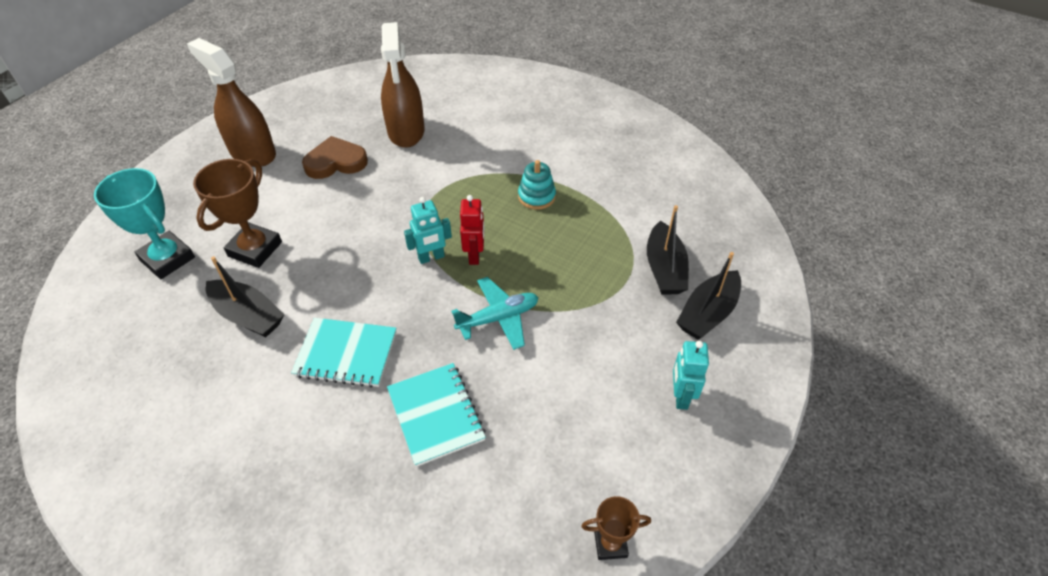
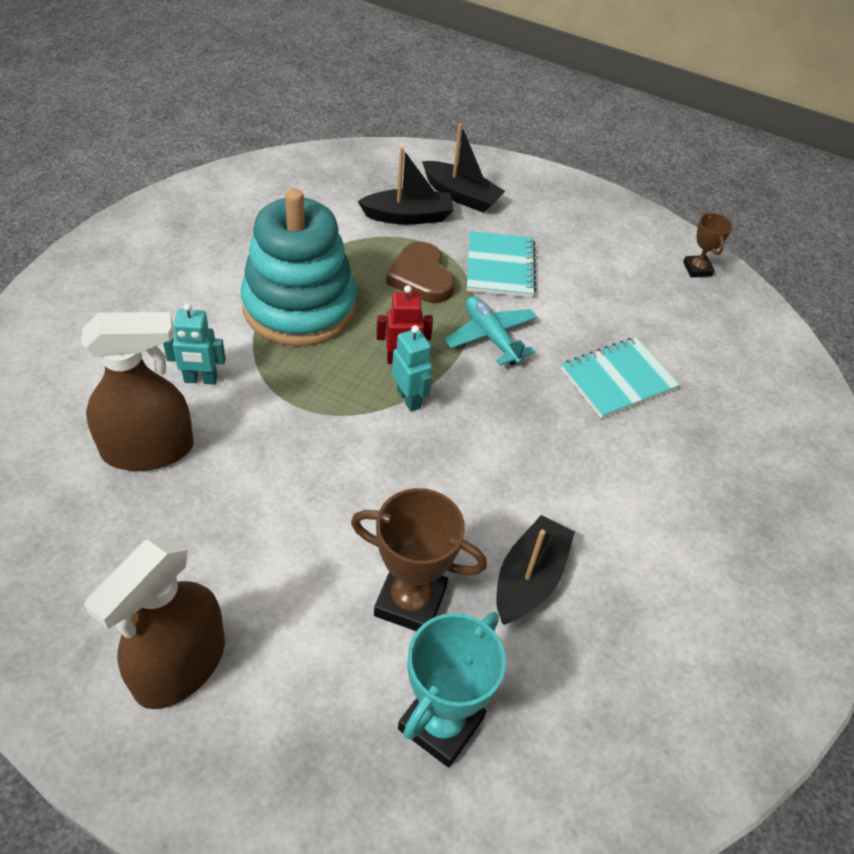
camera: 100 degrees left, 0 degrees up
turquoise notebook [291,318,397,388] -> turquoise notebook moved to [467,231,536,298]
brown heart [302,136,368,179] -> brown heart moved to [386,242,455,303]
turquoise stacking toy [518,160,556,210] -> turquoise stacking toy [241,189,357,346], size x2.40
turquoise robot [673,341,709,410] -> turquoise robot moved to [163,303,226,384]

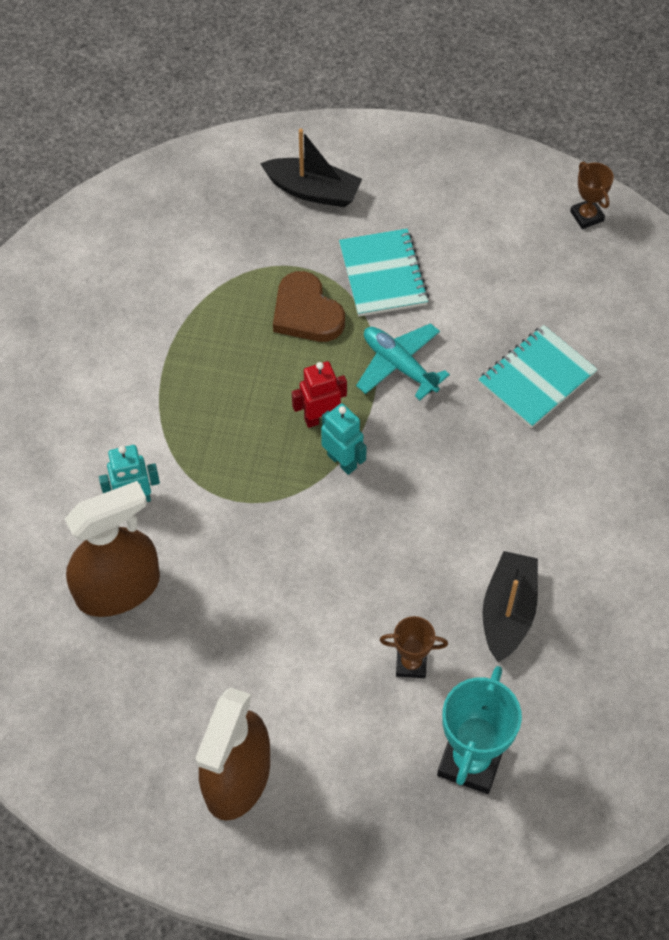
camera: 10 degrees left, 10 degrees up
turquoise stacking toy [241,189,357,346] -> none
brown trophy [351,488,487,631] -> brown trophy [380,616,448,678], size x0.56
black boat [358,147,453,225] -> none

